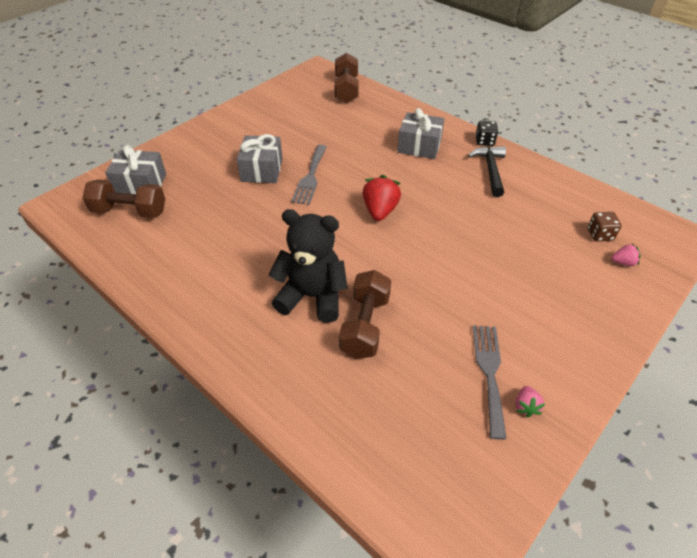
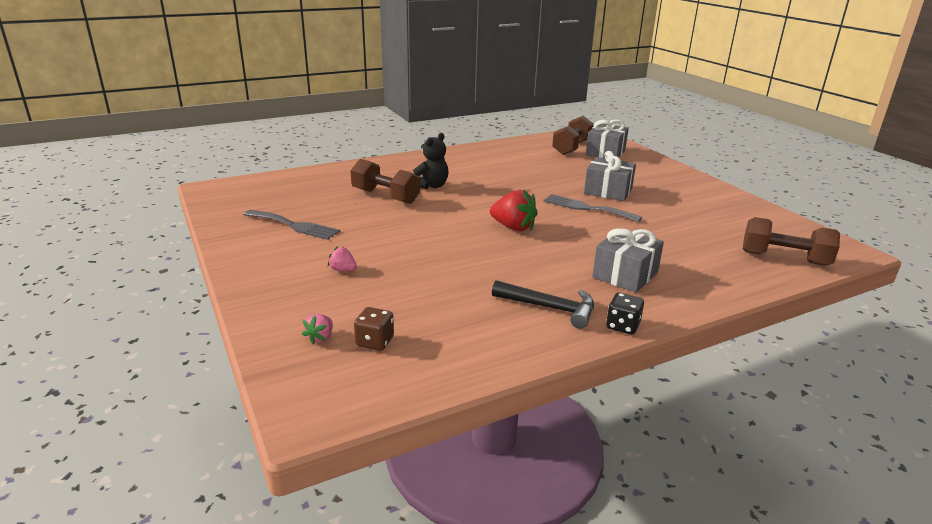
camera: 110 degrees right, 20 degrees down
black teddy bear [269,209,348,323] -> black teddy bear [413,133,449,189], size x0.64
pink strawberry [515,386,545,418] -> pink strawberry moved to [328,246,357,271]

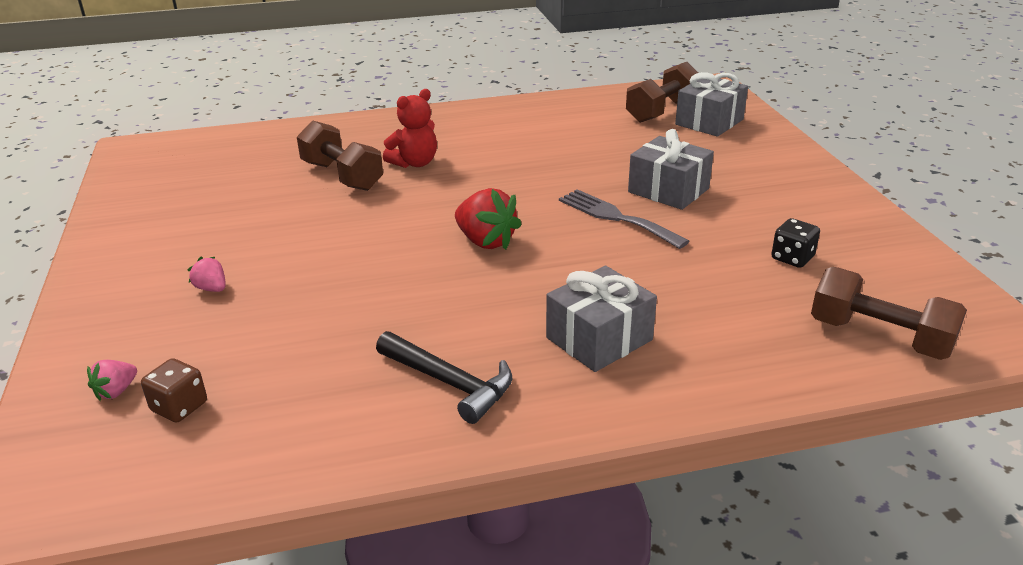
camera: 15 degrees right, 5 degrees up
grey fork [244,210,340,240] -> none
black teddy bear [413,133,449,189] -> red teddy bear [383,89,437,168]
black dice [606,293,644,335] -> black dice moved to [771,218,820,268]

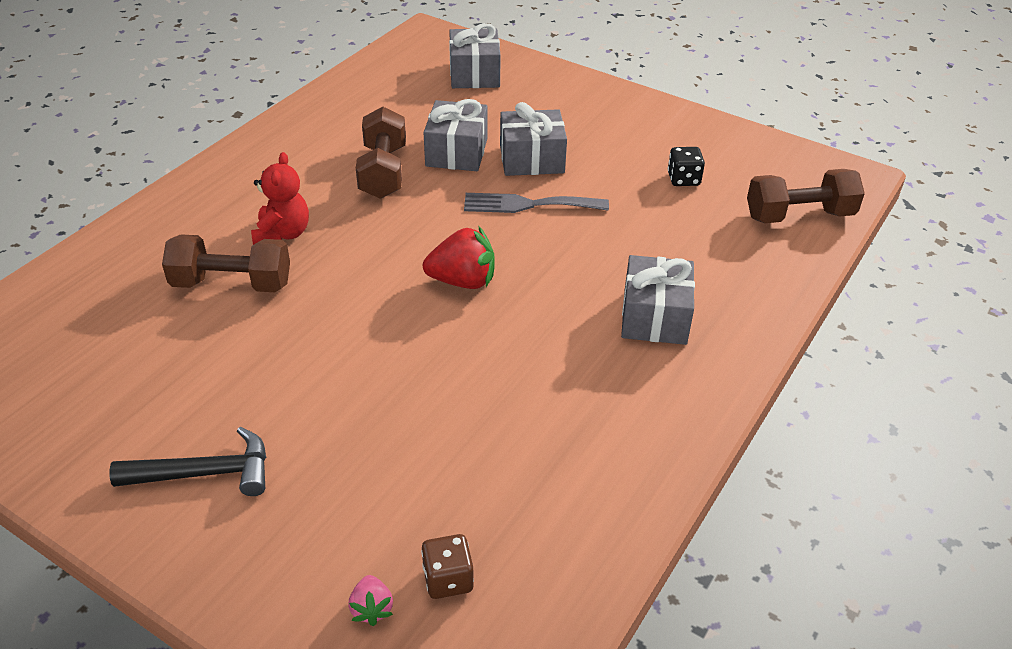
camera: 45 degrees left, 10 degrees up
pink strawberry [188,257,226,292] -> none
black hammer [376,331,512,424] -> black hammer moved to [109,427,266,496]
brown dumbbell [626,62,698,123] -> brown dumbbell moved to [356,107,406,199]
none -> grey gift [424,99,488,171]

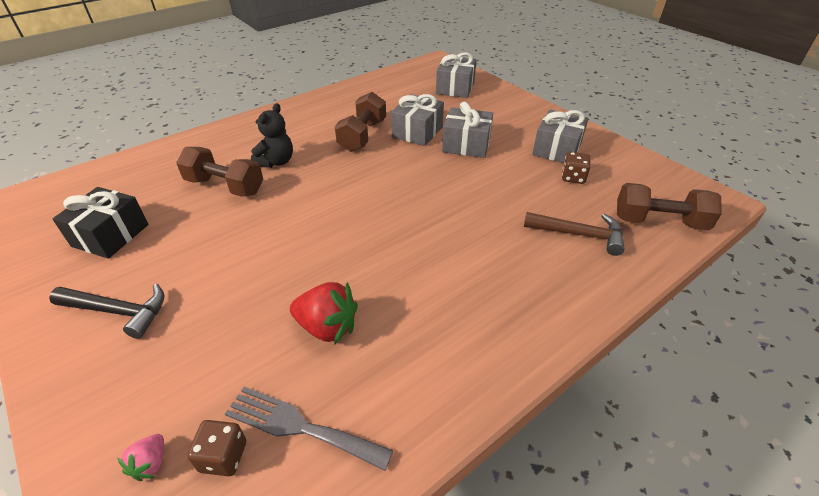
camera: 20 degrees right, 0 degrees up
red teddy bear [251,152,309,245] -> black teddy bear [251,103,293,168]
red strawberry [423,226,495,289] -> red strawberry moved to [290,282,358,344]
grey fork [464,193,609,213] -> grey fork moved to [225,387,393,471]
grey gift [621,255,695,345] -> grey gift moved to [532,109,588,163]
black dice [668,147,705,186] -> brown dice [562,152,591,184]
none -> black gift [53,187,149,259]
none -> brown hammer [524,212,625,256]

